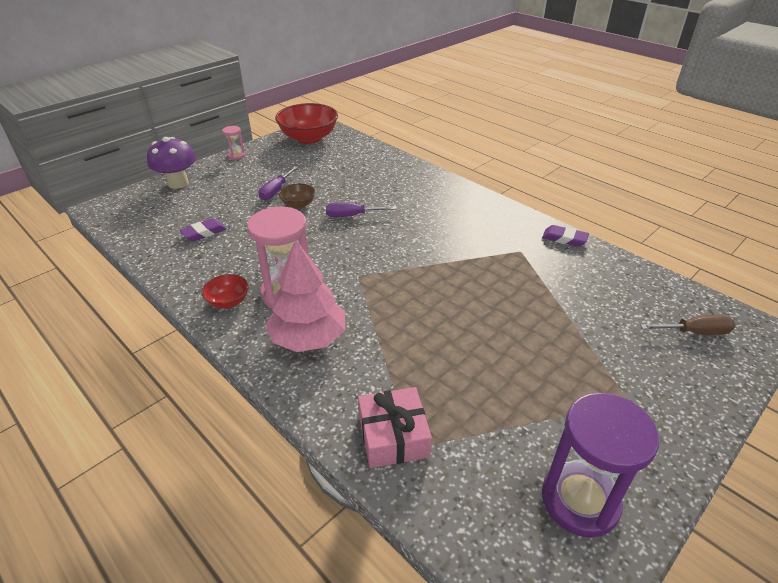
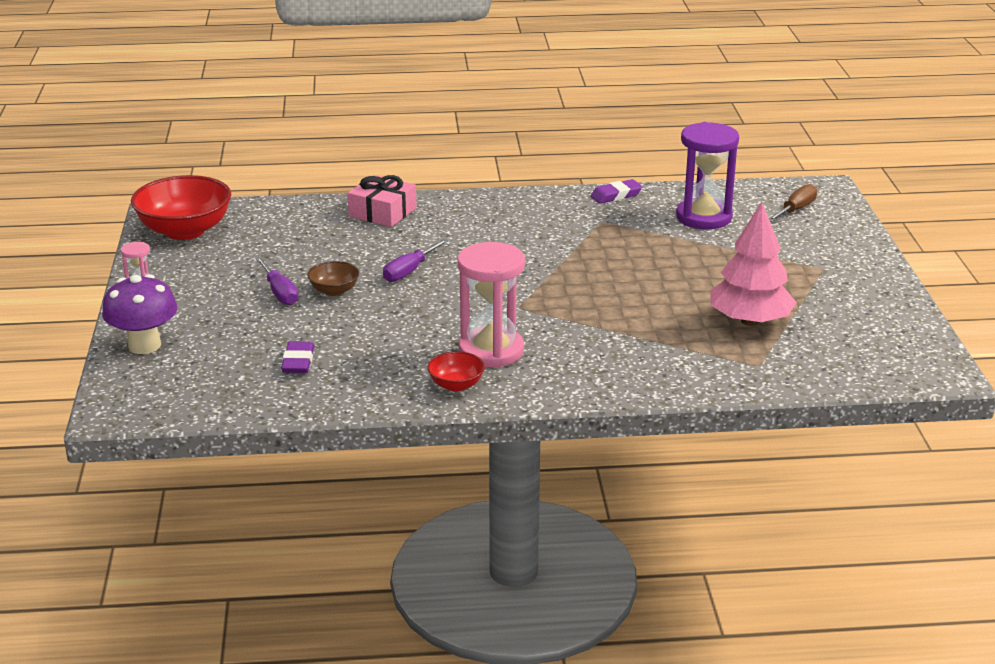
camera: 50 degrees left, 10 degrees down
pink tree [265,239,345,352] -> pink tree moved to [710,202,797,326]
pink gift [358,387,432,468] -> pink gift moved to [348,175,417,227]
purple hourglass [542,393,659,537] -> purple hourglass moved to [676,122,739,229]

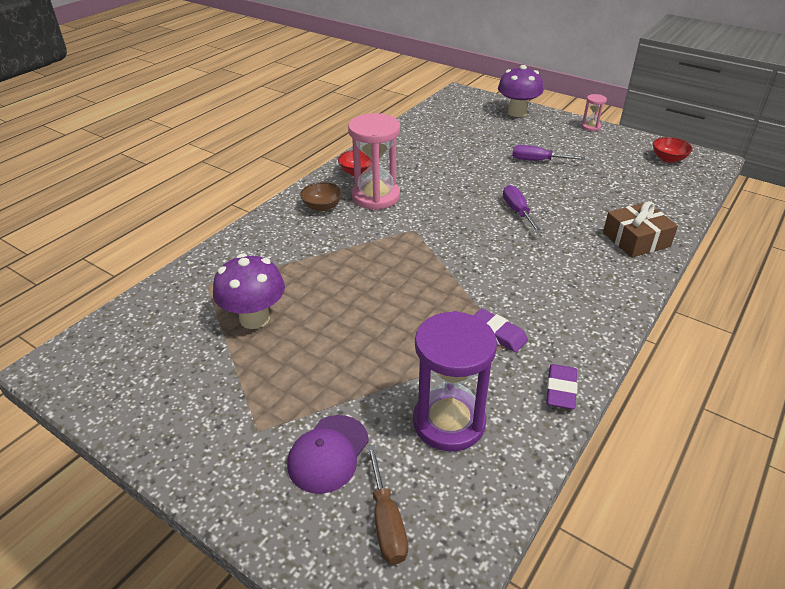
camera: 130 degrees right, 10 degrees up
red bowl [131,175,231,240] -> red bowl [653,137,693,163], size x0.49
purple eraser [281,341,314,373] -> purple eraser moved to [474,308,528,352]
brown bowl [307,261,359,296] -> brown bowl moved to [300,182,342,212]
pink gift [348,175,417,227] -> brown gift [603,201,678,258]
pink tree [710,202,797,326] -> purple mushroom [213,254,285,329]
none -> purple cap [287,415,369,494]

